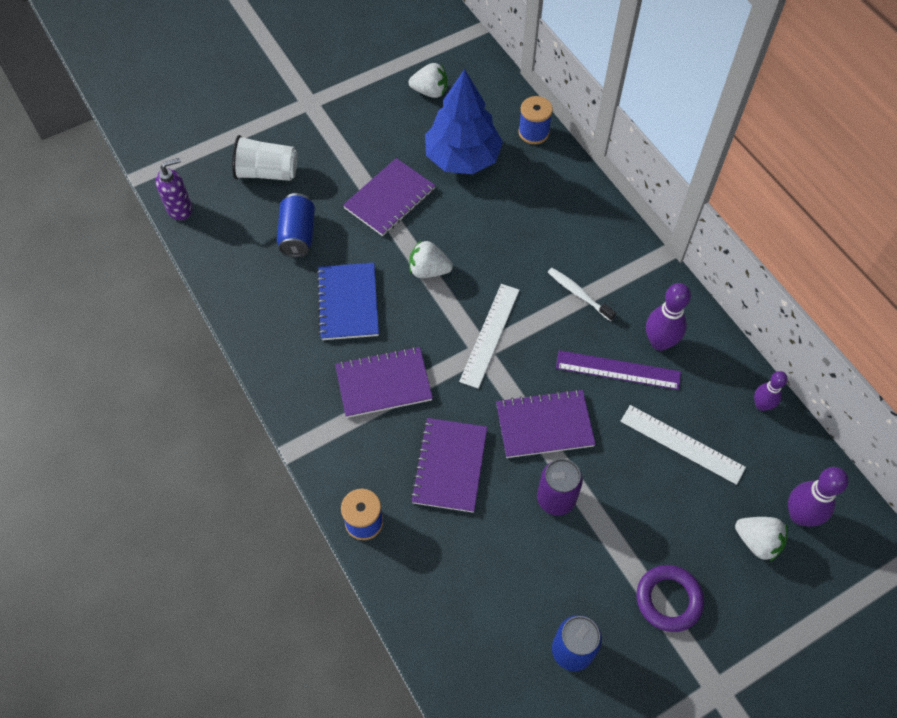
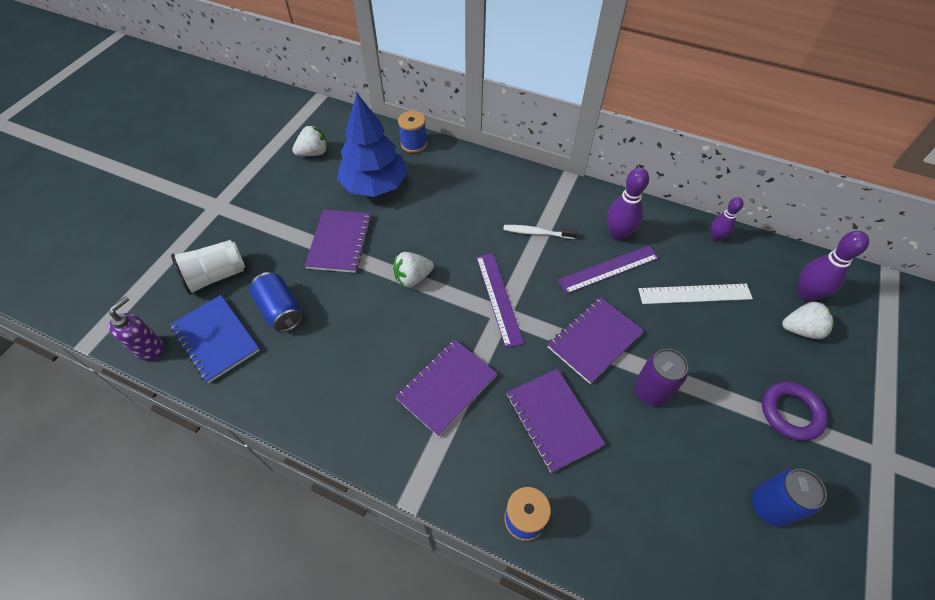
camera: 35 degrees left, 5 degrees down
blue notebook [317,263,379,340] -> blue notebook moved to [170,295,260,383]
white ruler [459,284,520,389] -> purple ruler [476,253,524,348]

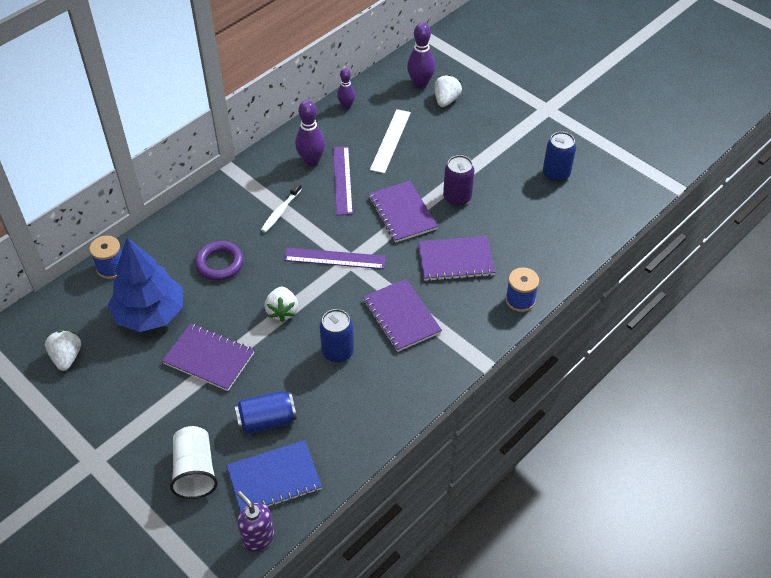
camera: 70 degrees left, 5 degrees down
purple ring [762,382,828,441] -> purple ring moved to [195,241,244,281]
none -> blue can [319,309,354,363]

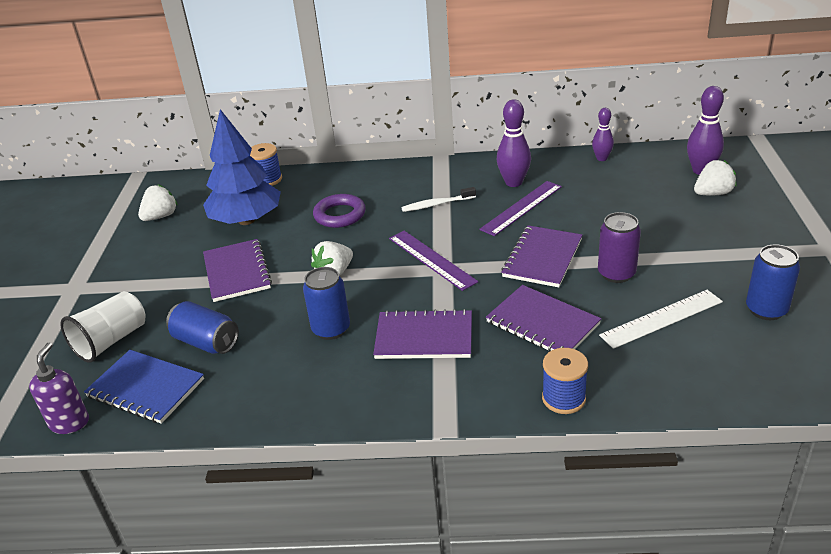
camera: 50 degrees right, 15 degrees down
purple notebook [363,279,442,352] -> purple notebook turned 75 degrees clockwise [373,309,472,359]
white ruler [370,109,411,174] -> white ruler moved to [599,290,723,349]

